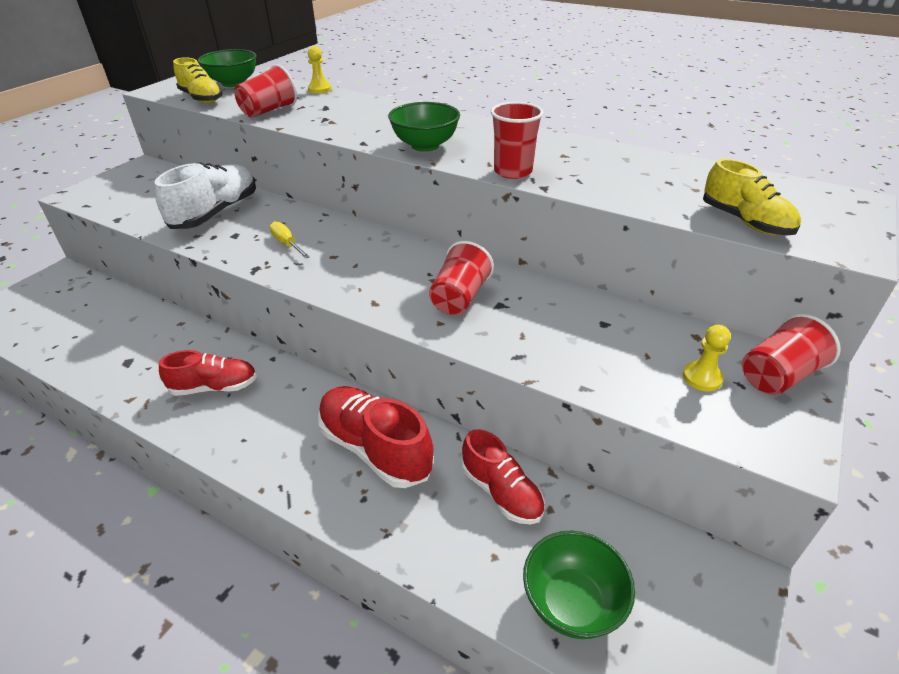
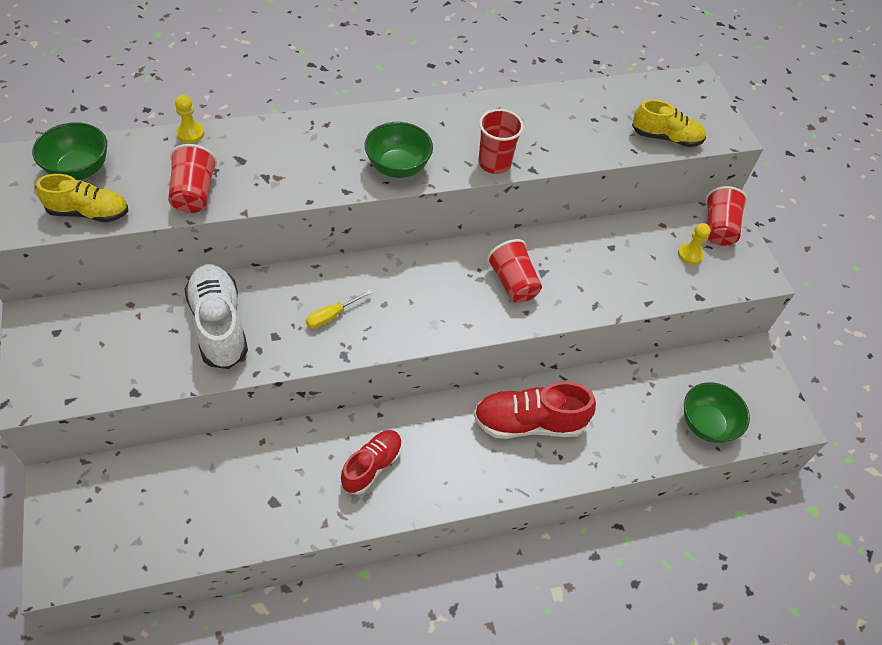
camera: 50 degrees left, 15 degrees up
yellow screwdriver [269,221,310,259] -> yellow screwdriver turned 45 degrees counterclockwise [306,290,372,329]
red shoe [462,429,545,524] -> none

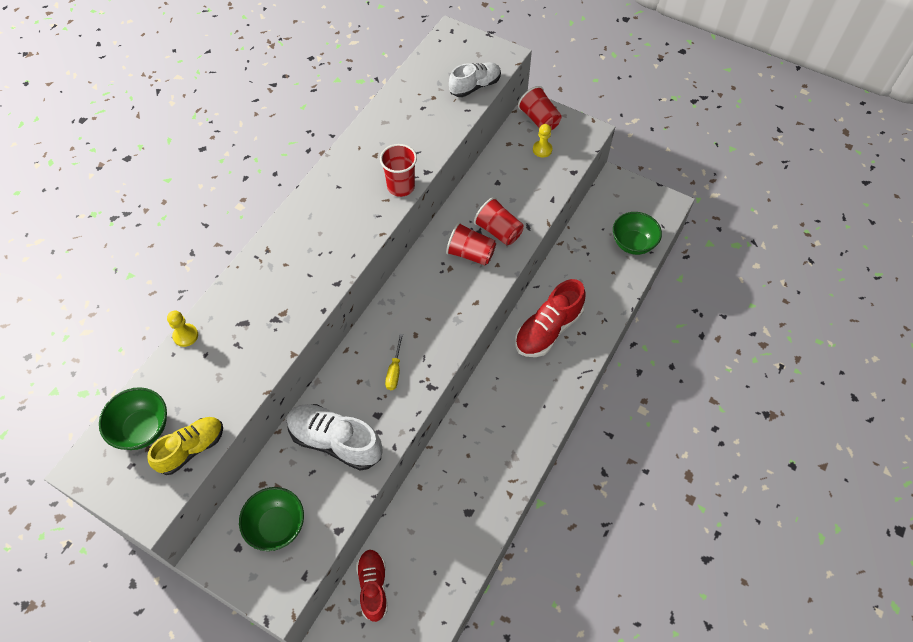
camera: 40 degrees left, 5 degrees up
red cup [168,144,217,213] -> red cup moved to [474,197,524,245]
red shoe [341,430,402,495] -> red shoe moved to [356,549,388,622]
green bowl [365,122,433,178] -> green bowl moved to [239,487,304,551]
yellow shoe [632,100,706,147] -> white shoe [449,62,501,97]

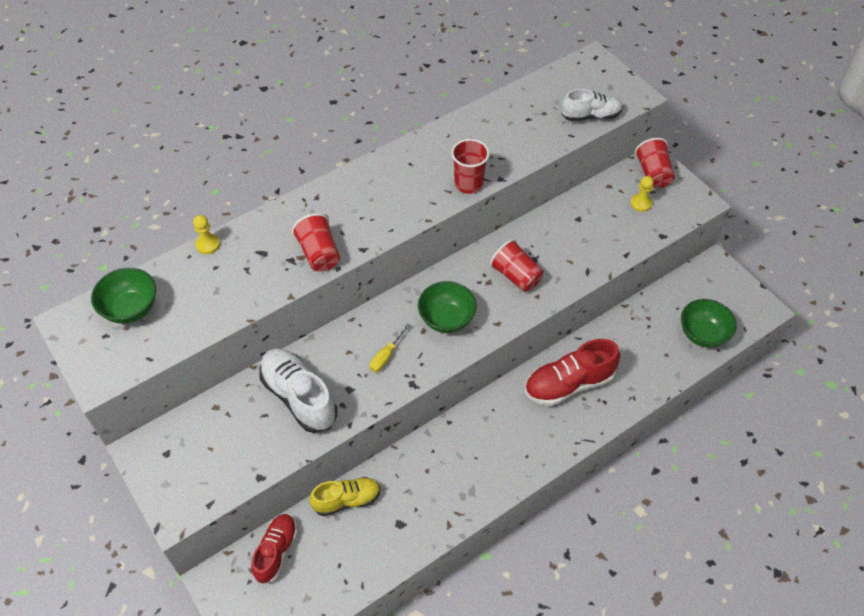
camera: 25 degrees right, 5 degrees down
yellow shoe [148,417,223,475] -> yellow shoe moved to [309,477,381,516]
green bowl [239,487,304,551] -> green bowl moved to [418,281,477,333]
red cup [474,197,524,245] -> red cup moved to [292,213,340,272]

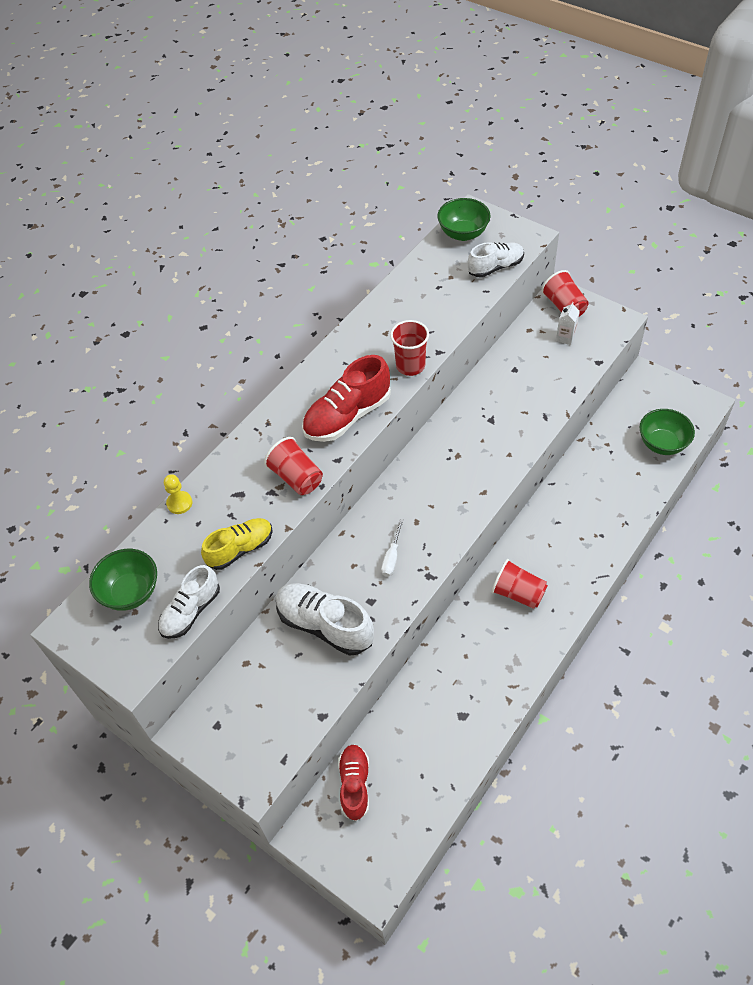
camera: 15 degrees left, 0 degrees up
yellow shoe [309,477,381,516] -> yellow shoe moved to [201,518,273,570]
yellow screwdriver [370,323,411,372] -> white screwdriver [381,519,403,577]
green bowl [418,281,477,333] -> green bowl moved to [437,198,491,241]
red cup [490,239,543,292] -> red cup moved to [491,559,548,609]
red shoe [525,339,620,406] -> red shoe moved to [302,355,391,442]
yellow pawn [630,176,654,212] -> white carton [556,302,580,345]
none -> white shoe [158,565,220,639]

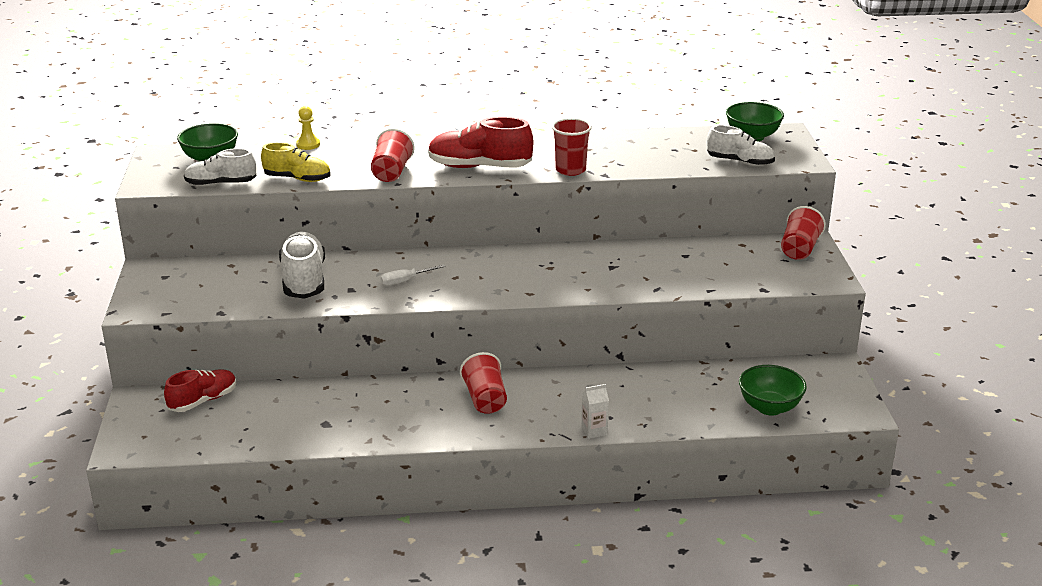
camera: 45 degrees right, 25 degrees down
white carton [556,302,580,345] -> white carton moved to [581,384,609,439]

